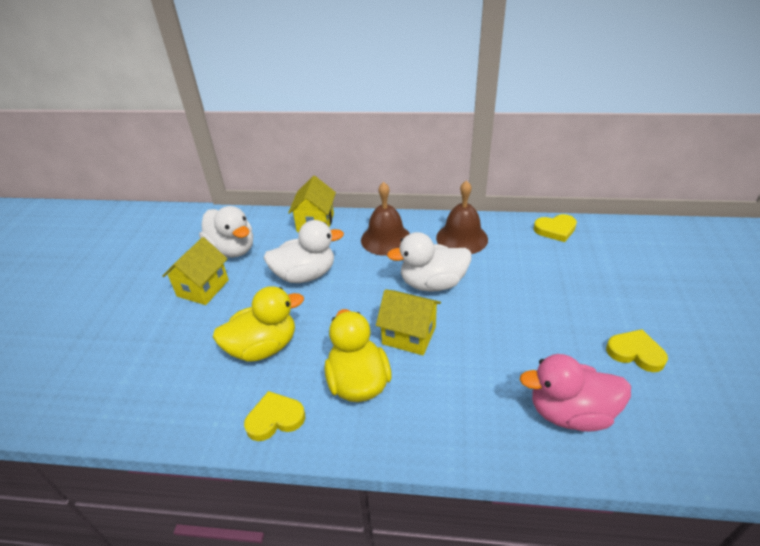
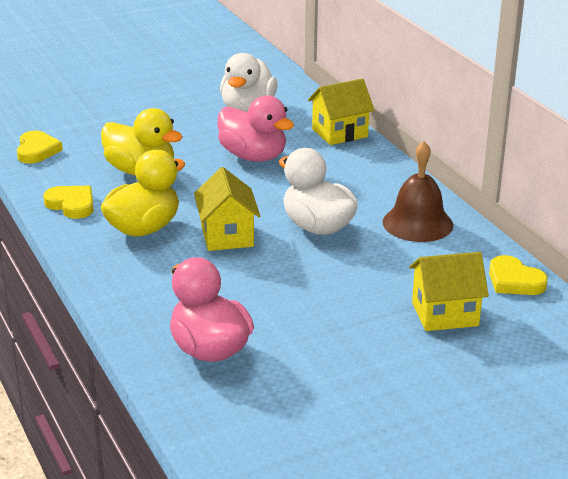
camera: 55 degrees right, 10 degrees down
yellow house [162,237,229,305] -> yellow house moved to [409,252,489,331]
white duck [264,220,344,283] -> pink duck [217,95,294,162]
brown bell [361,182,410,256] -> none
yellow heart [606,329,668,372] -> yellow heart moved to [17,131,63,164]

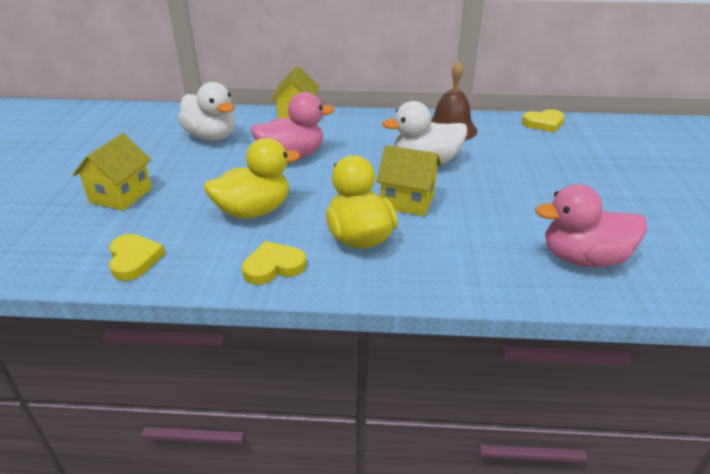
camera: 60 degrees left, 5 degrees up
yellow heart [17,131,63,164] -> yellow heart turned 45 degrees clockwise [109,234,166,281]
yellow house [409,252,489,331] -> yellow house moved to [73,133,152,211]

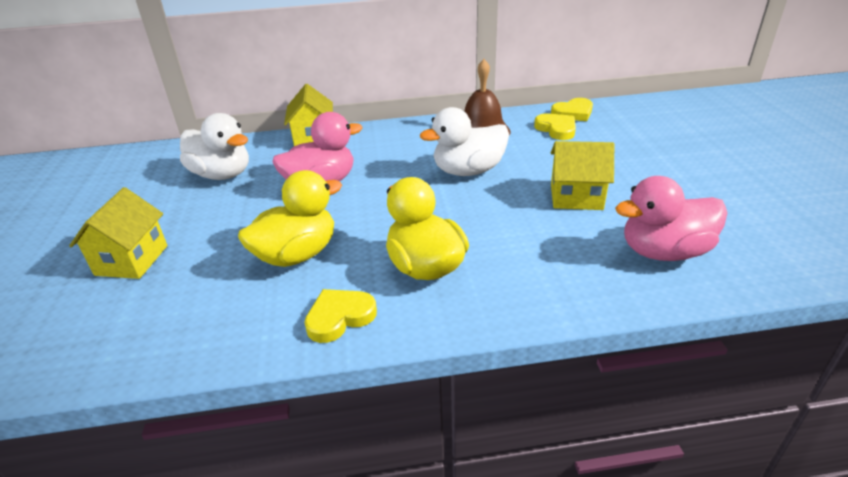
camera: 10 degrees left, 0 degrees up
yellow heart [109,234,166,281] -> yellow heart moved to [534,113,576,140]
yellow house [376,145,442,216] -> yellow house moved to [551,141,614,210]

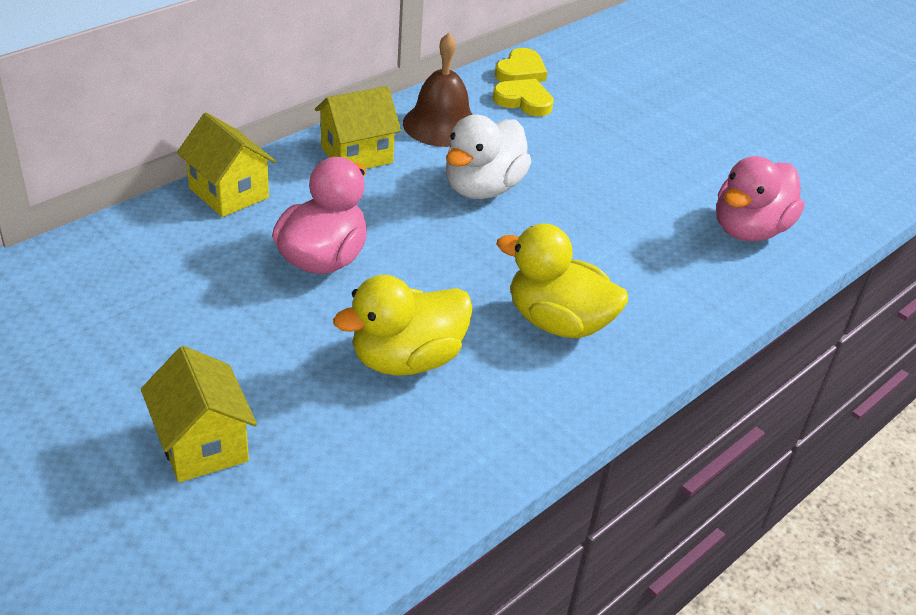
camera: 40 degrees left, 5 degrees up
white duck [180,113,249,180] -> none
yellow duck [238,170,342,267] -> yellow duck turned 135 degrees counterclockwise [333,275,473,376]
yellow heart [304,289,377,343] -> none
yellow house [551,141,614,210] -> yellow house moved to [315,86,401,169]

